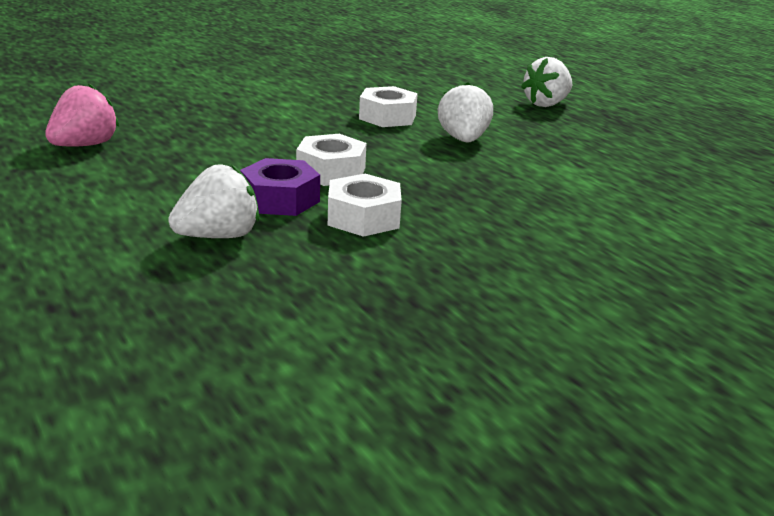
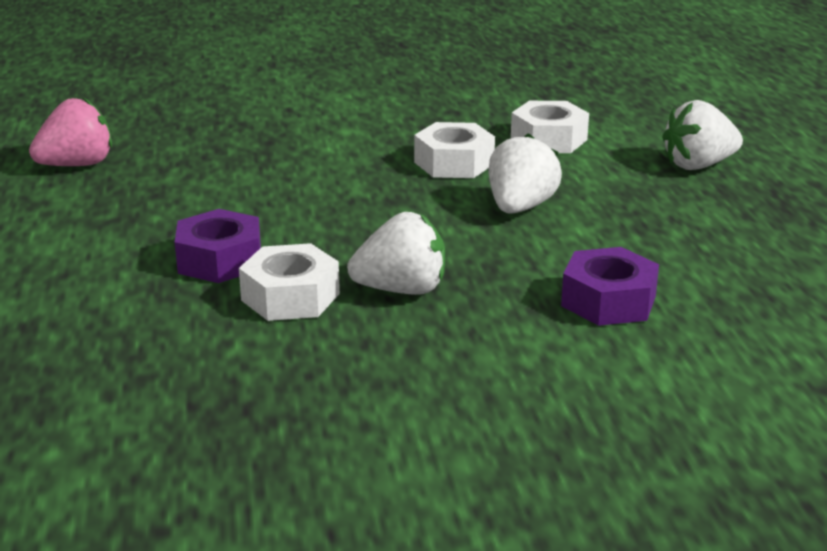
camera: 25 degrees right, 0 degrees up
white strawberry [168,164,259,238] -> white strawberry moved to [347,212,445,295]
white nut [296,134,366,186] -> white nut moved to [511,101,589,153]
none -> purple nut [561,247,659,326]

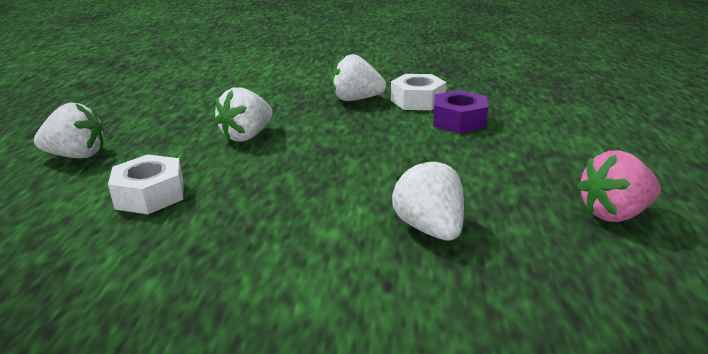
camera: 165 degrees left, 0 degrees up
white nut [414,122,495,178] -> none
purple nut [561,247,659,326] -> none
none -> white strawberry [392,159,464,241]

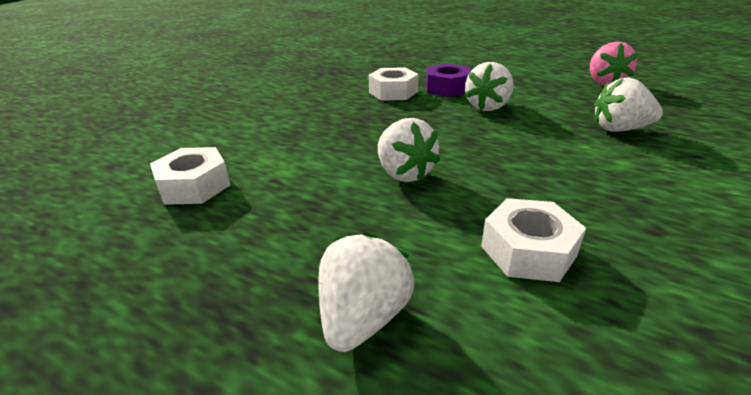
camera: 65 degrees left, 5 degrees up
white strawberry [332,54,386,101] -> white strawberry moved to [465,62,513,111]
none -> white nut [150,147,230,205]

